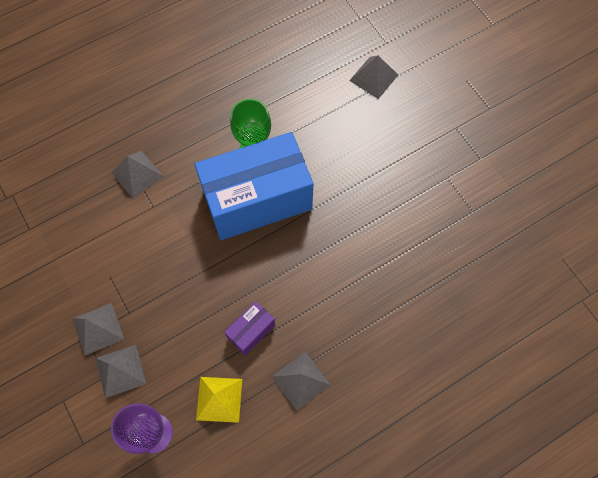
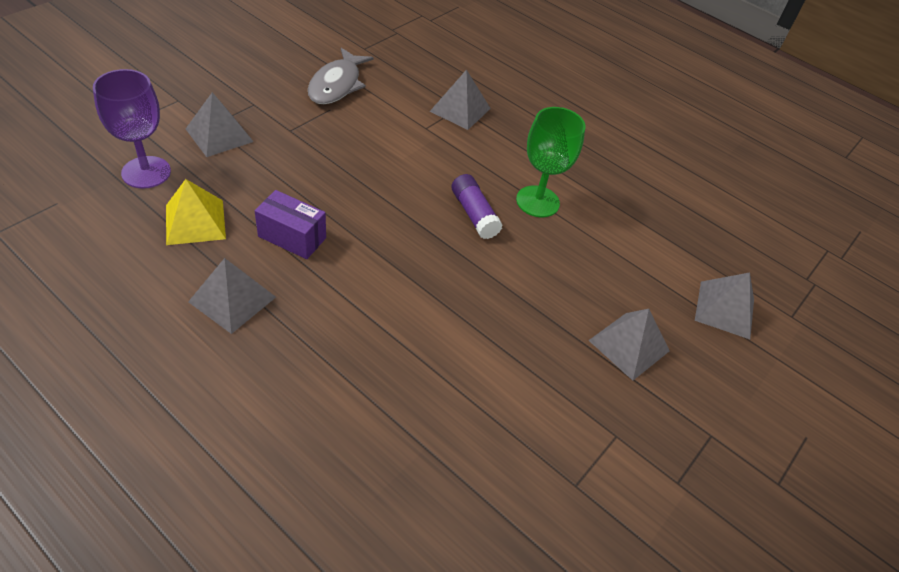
camera: 65 degrees right, 20 degrees down
grey pyramid [73,303,124,356] -> grey pyramid moved to [588,309,670,381]
blue box [195,132,313,240] -> purple glue stick [452,174,503,239]
none -> grey fish [308,48,374,104]

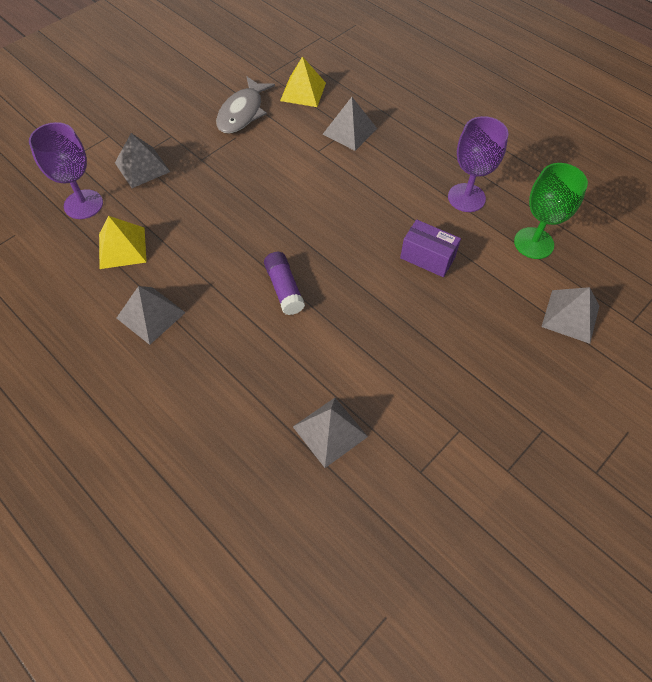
camera: 10 degrees right, 10 degrees up
purple box [255,190,326,259] -> purple box moved to [400,219,461,277]
purple glue stick [452,174,503,239] -> purple glue stick moved to [264,252,305,315]
green goblet [516,107,585,217] -> green goblet moved to [514,163,588,259]
grey pyramid [588,309,670,381] -> grey pyramid moved to [293,398,368,468]
none -> yellow pyramid [280,56,326,107]
none -> purple goblet [448,116,509,212]

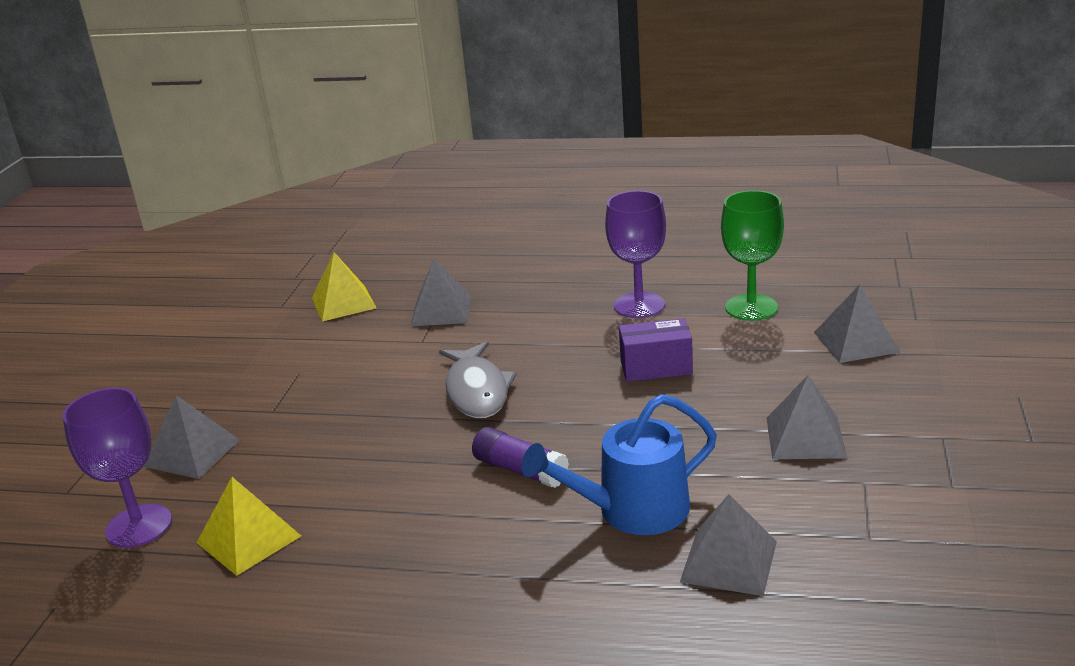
camera: 30 degrees left, 30 degrees down
grey pyramid [117,286,186,345] -> grey pyramid moved to [766,375,847,459]
grey fish [216,77,275,133] -> grey fish moved to [439,342,517,418]
none -> blue watering can [521,394,717,535]

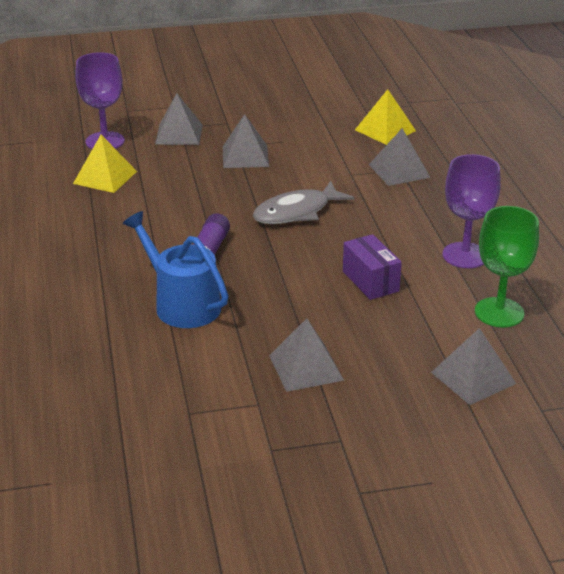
camera: 65 degrees right, 5 degrees up
grey pyramid [680,494,777,596] -> grey pyramid moved to [223,114,269,168]

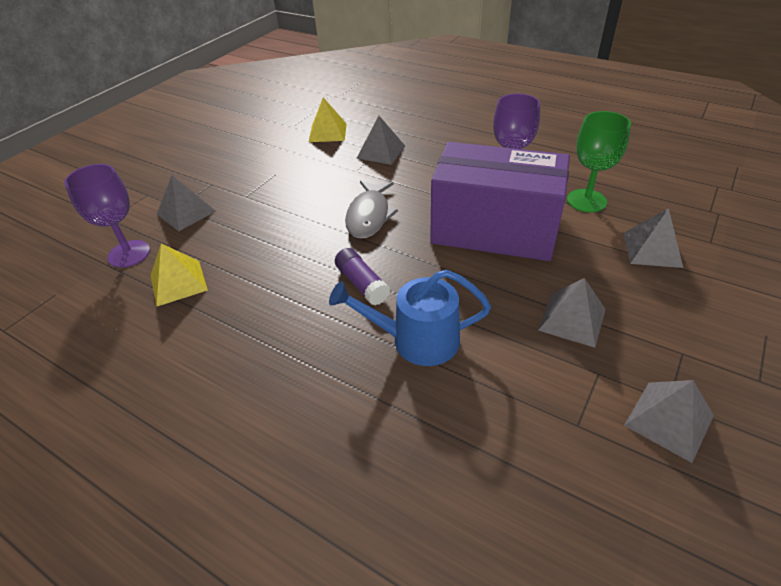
camera: 45 degrees left, 10 degrees up
grey pyramid [223,114,269,168] -> grey pyramid moved to [624,380,714,463]
purple box [343,234,402,300] -> purple box [430,142,570,261], size x2.40

